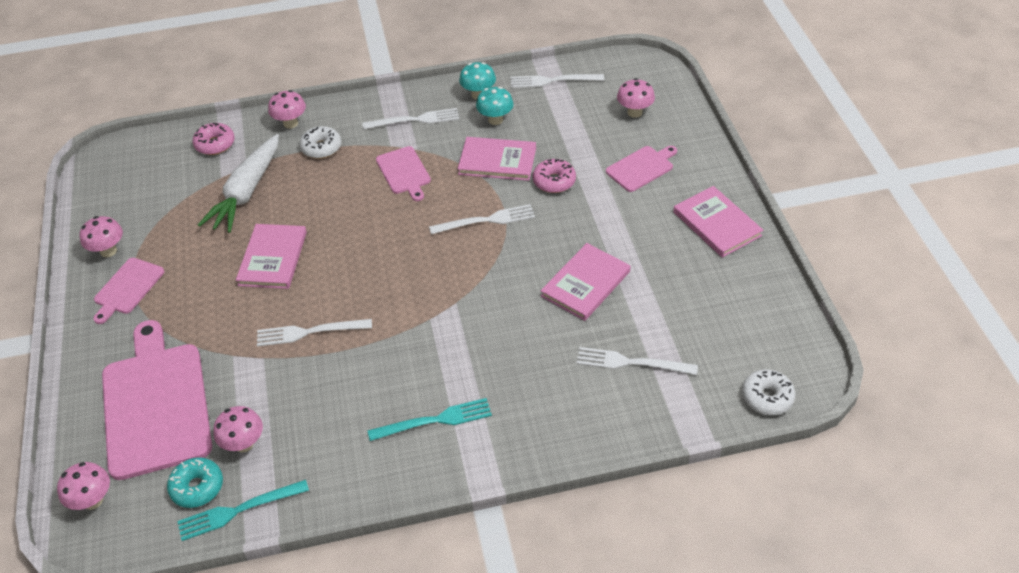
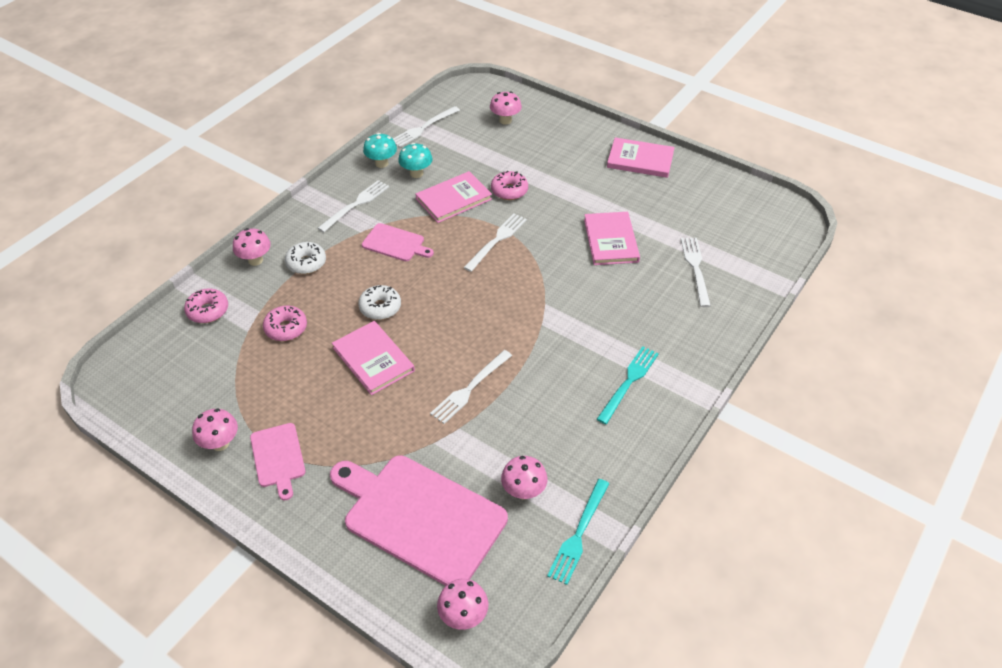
camera: 45 degrees left, 0 degrees up
turquoise donut [167,457,223,508] -> none
white carrot [198,134,279,233] -> pink donut [263,306,307,341]
white fork [577,347,698,375] -> white fork turned 120 degrees clockwise [681,238,711,307]
pink cutting board [606,146,677,192] -> none
white donut [742,369,796,415] -> white donut moved to [358,285,401,320]

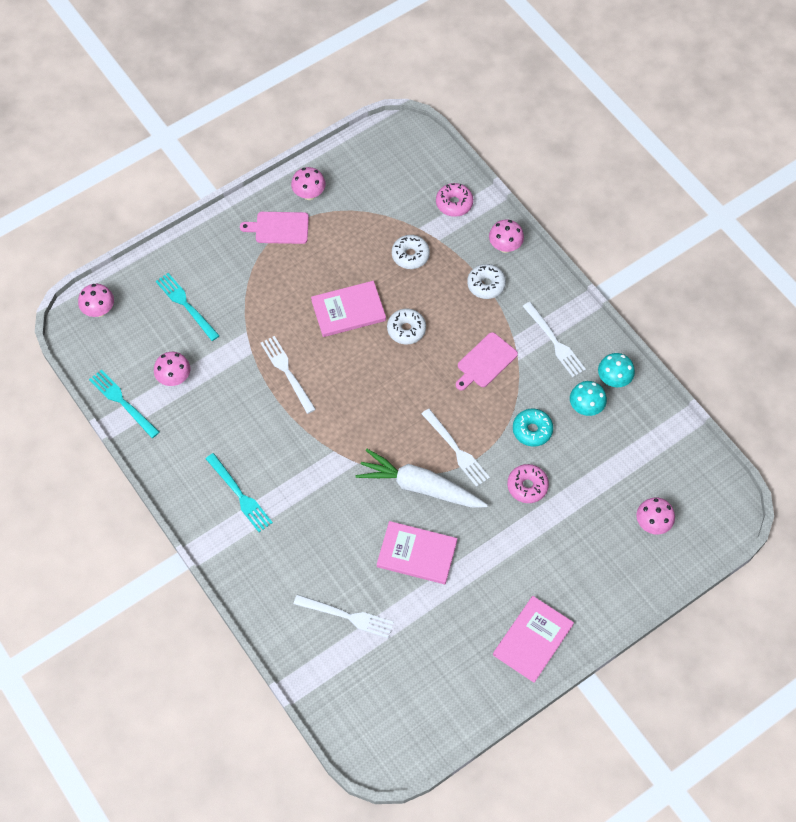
camera: 110 degrees right, 15 degrees up
pink donut [263,306,307,341] -> white donut [392,235,430,269]
pink cutting board [330,455,508,586] -> turquoise fork [156,273,220,341]
white fork [393,106,460,147] -> none
pink book [416,171,492,223] -> turquoise donut [513,408,553,447]
none -> white carrot [355,449,488,508]

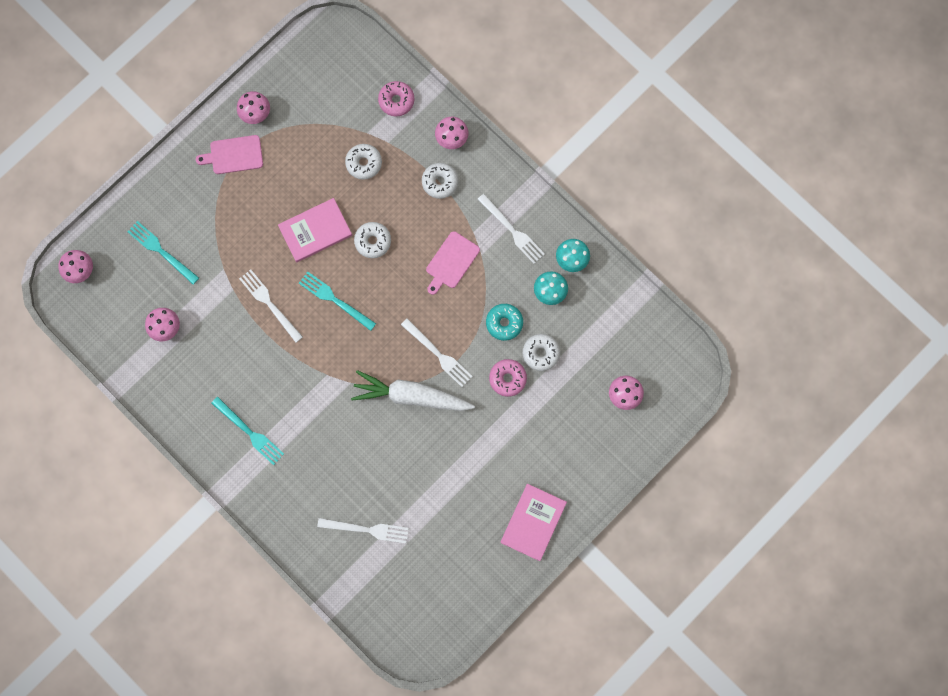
camera: 10 degrees left, 15 degrees up
turquoise fork [89,369,159,438] -> turquoise fork moved to [299,271,376,331]
pink book [377,521,457,584] -> none
none -> white donut [523,334,560,371]

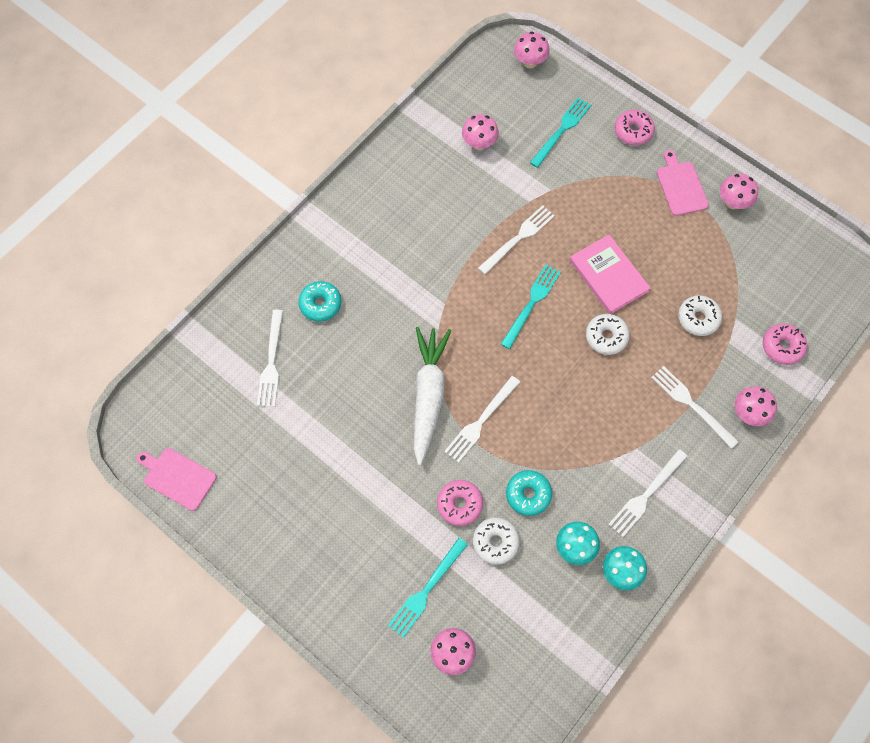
camera: 85 degrees right, 10 degrees down
turquoise fork [211,396,284,465] -> turquoise fork moved to [388,538,468,638]
white donut [422,163,458,199] -> white fork [651,366,739,449]
pink cutting board [426,231,480,295] -> pink cutting board moved to [136,448,216,511]
pink book [500,484,567,561] -> none
none -> turquoise donut [298,281,341,322]
none -> pink donut [615,110,655,145]

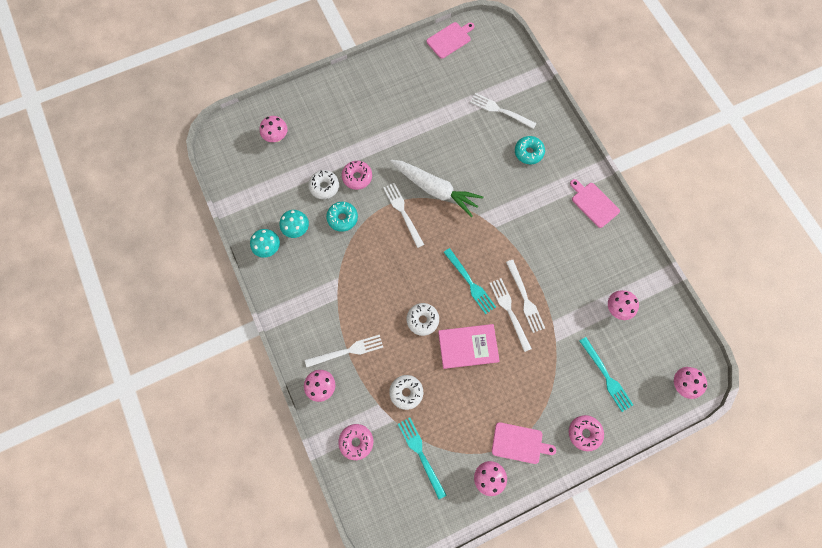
camera: 115 degrees right, 5 degrees up
turquoise fork [388,538,468,638] -> turquoise fork moved to [398,417,446,499]
white fork [608,449,688,537] -> white fork moved to [489,278,532,352]
none -> pink cutting board [570,179,620,228]

